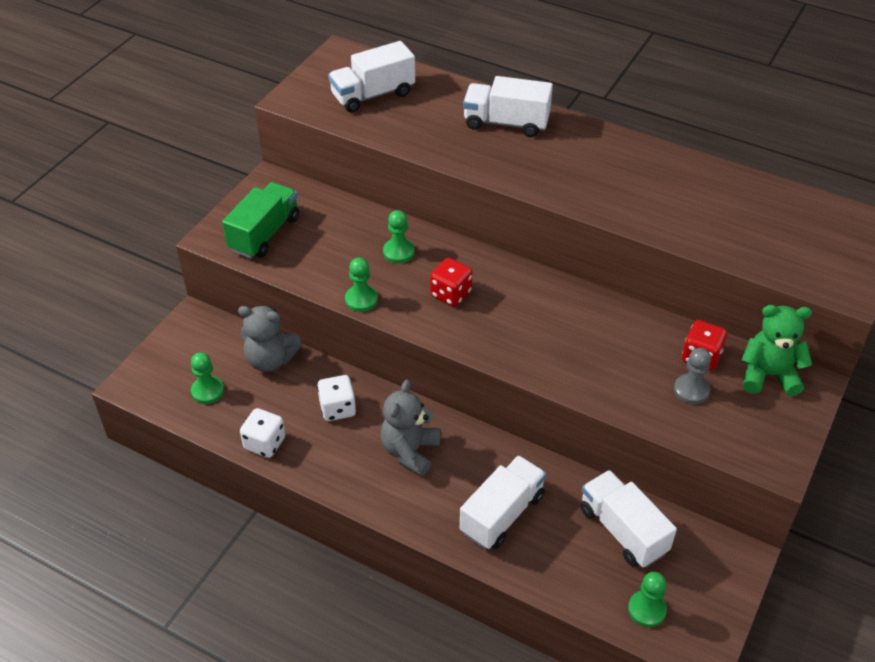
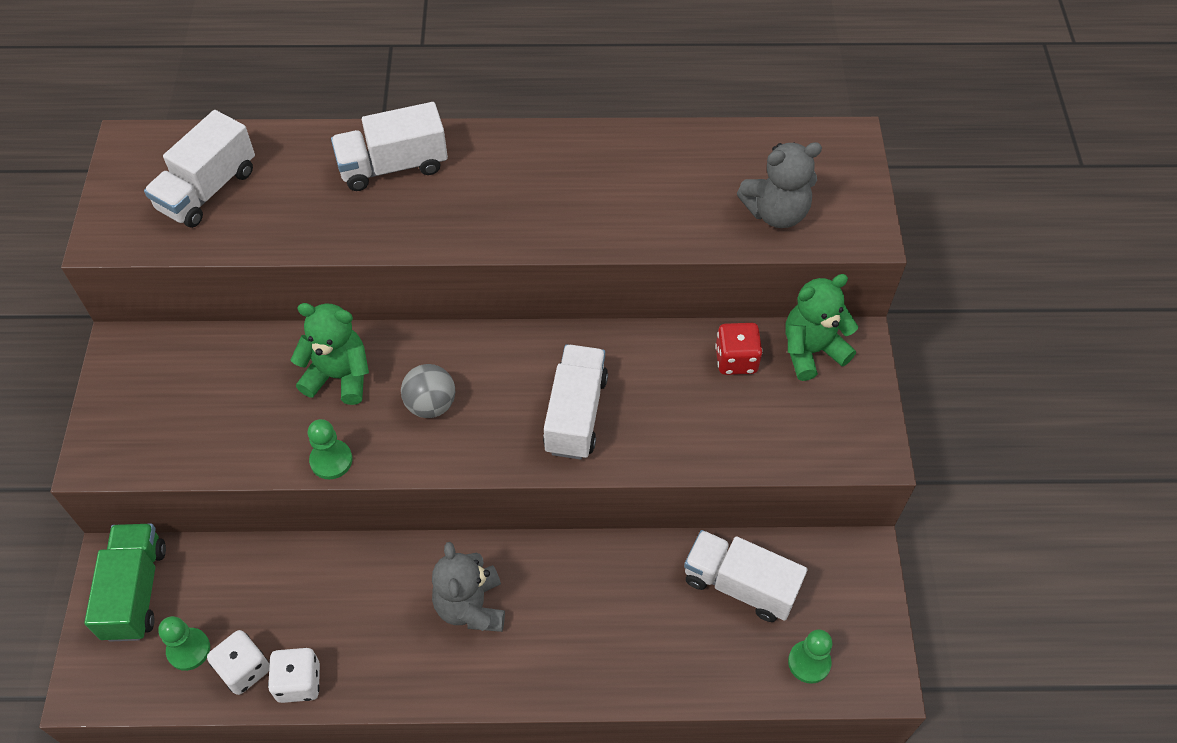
camera: 30 degrees left, 10 degrees up
green truck [222,182,299,259] -> green truck moved to [84,524,166,642]
grey teddy bear [238,306,302,372] -> grey teddy bear moved to [737,142,822,228]
white dice [317,375,356,421] -> white dice moved to [207,630,269,695]
green pawn [383,210,415,263] -> green teddy bear [291,303,369,405]
red dice [430,258,472,307] -> grey ball [401,364,455,418]
white truck [460,455,546,549] -> white truck moved to [543,344,608,460]
grey pawn [674,348,711,404] -> none

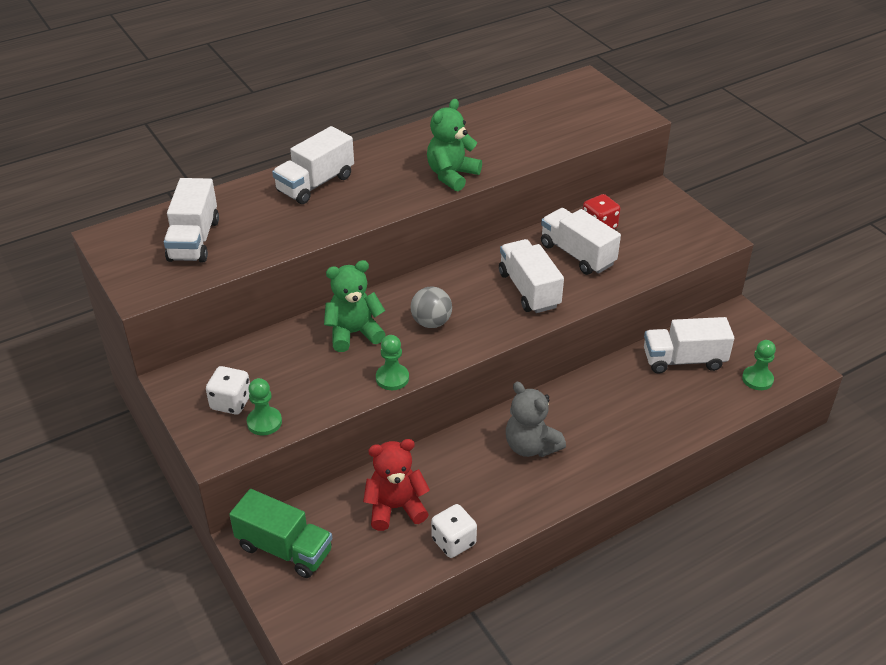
camera: 30 degrees left, 15 degrees down
green truck [84,524,166,642] -> green truck turned 150 degrees clockwise [229,489,332,578]
green pawn [158,616,210,671] -> green pawn moved to [247,378,282,435]
white dice [207,630,269,695] -> white dice moved to [206,366,250,415]
grey teddy bear [737,142,822,228] -> none
green teddy bear [786,274,858,381] -> green teddy bear moved to [427,99,482,191]
none -> red teddy bear [363,439,430,531]
none -> white truck [541,208,621,275]

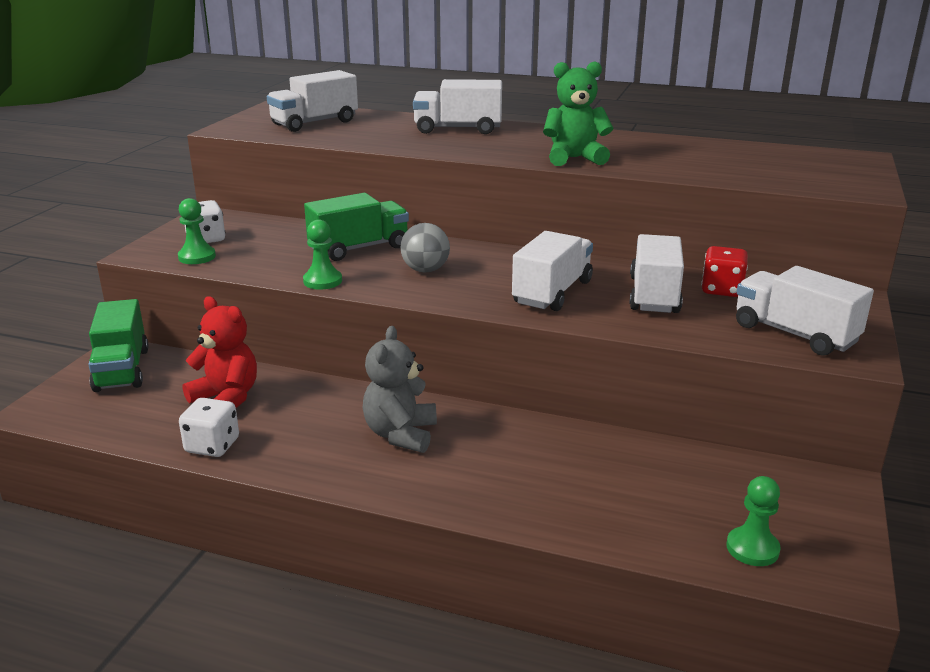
camera: 50 degrees right, 15 degrees down
green teddy bear [324,260,386,352] -> green truck [304,193,409,261]
white truck [644,317,734,373] -> white truck moved to [736,266,874,356]

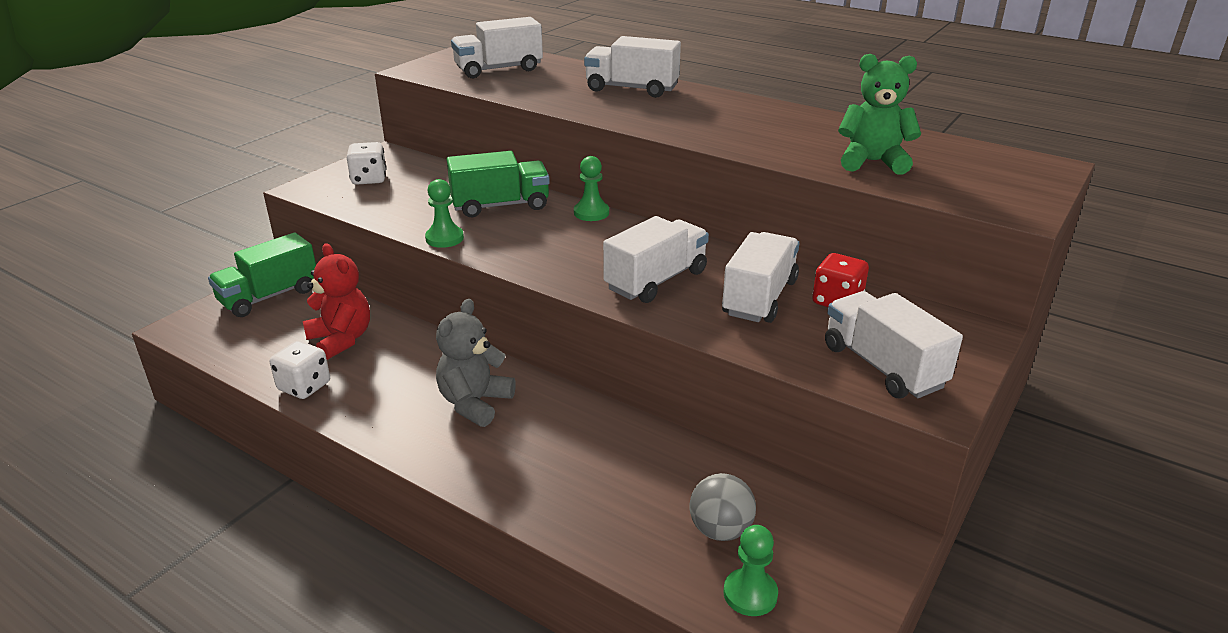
camera: 15 degrees right, 5 degrees up
green truck [88,299,149,392] -> green truck turned 45 degrees clockwise [208,232,316,317]
green pawn [178,198,216,264] -> green pawn moved to [574,156,609,221]
grey ball [400,223,450,272] -> grey ball moved to [690,473,756,541]
green teddy bear [543,61,613,166] -> green teddy bear moved to [838,54,921,175]

